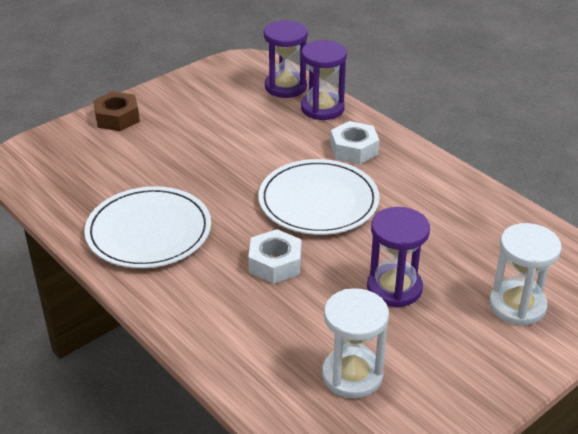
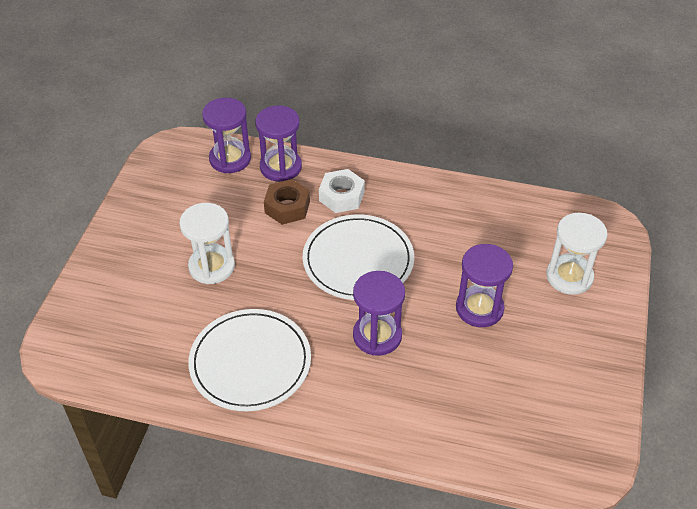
camera: 35 degrees left, 10 degrees up
brown nut [93,91,140,131] -> brown nut moved to [264,179,310,225]
white nut [248,229,301,284] -> purple hourglass [353,271,405,356]
white hourglass [322,288,389,398] -> white hourglass moved to [179,203,235,284]

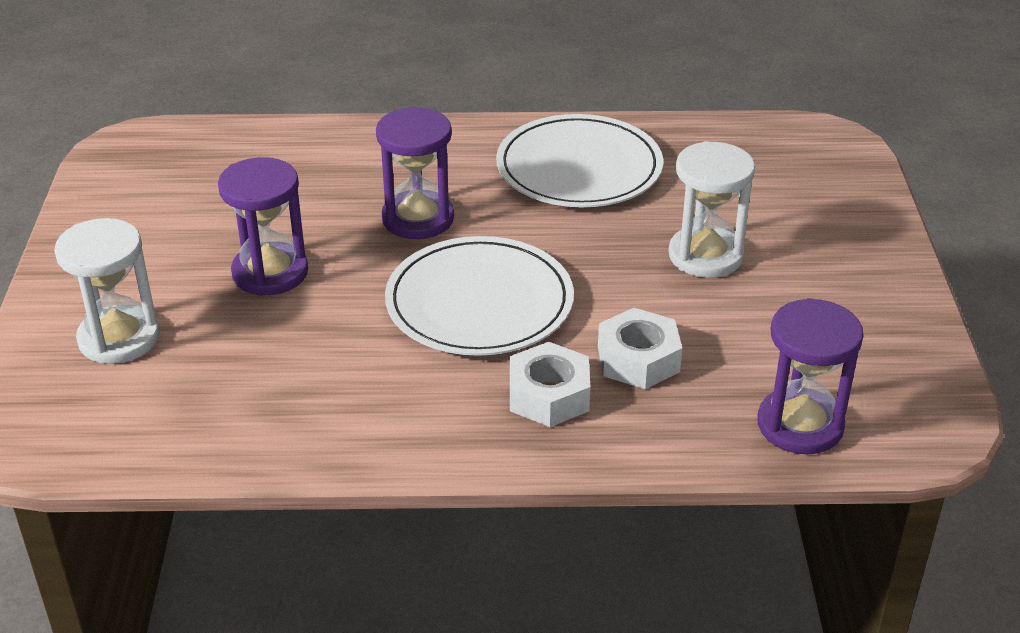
camera: 165 degrees right, 10 degrees down
purple hourglass [255,105,302,182] -> none
brown nut [264,179,310,225] -> white nut [598,308,682,389]

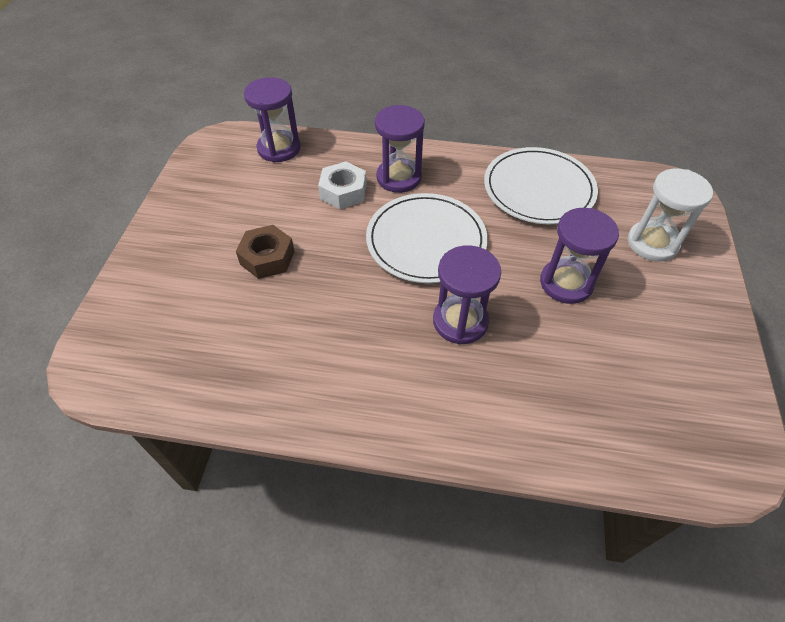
camera: 170 degrees left, 15 degrees up
white plate [496,114,663,207] -> white plate moved to [484,147,598,224]
white nut [510,342,590,427] -> purple hourglass [375,105,425,193]
white hourglass [668,141,755,278] -> brown nut [236,225,295,279]

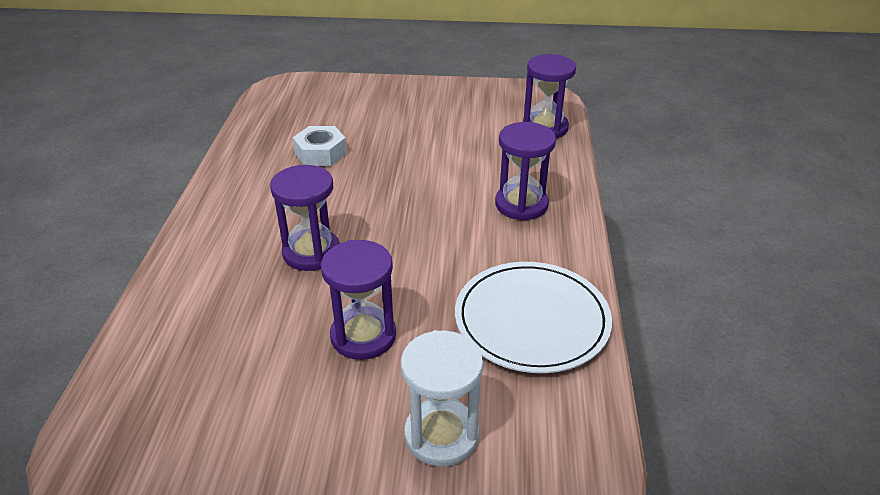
camera: 85 degrees right, 15 degrees down
brown nut [236,225,295,279] -> none
white nut [318,161,367,209] -> white nut moved to [293,126,347,166]
white plate [366,193,488,283] -> none

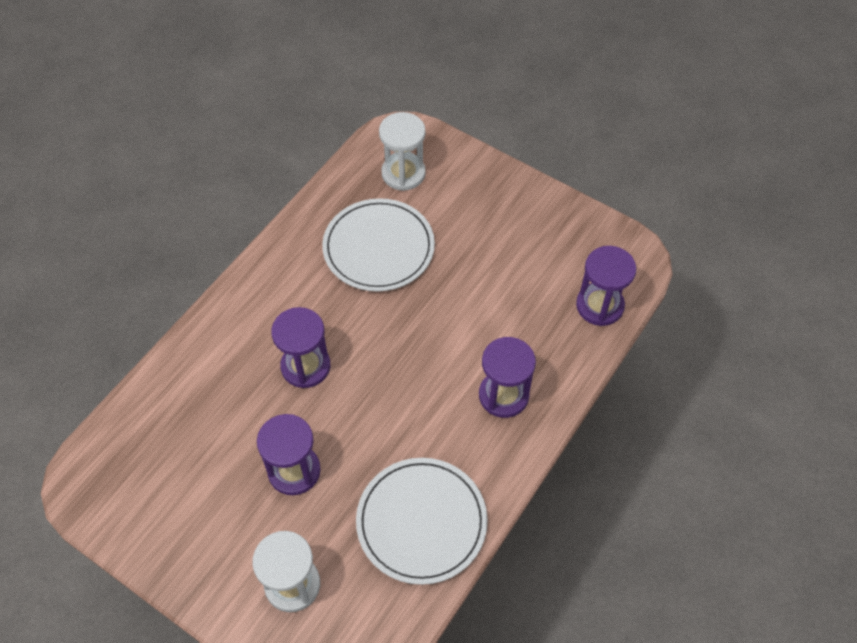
camera: 30 degrees right, 20 degrees up
white nut [293,126,347,166] -> white plate [322,198,435,291]
none -> white hourglass [379,112,426,191]

